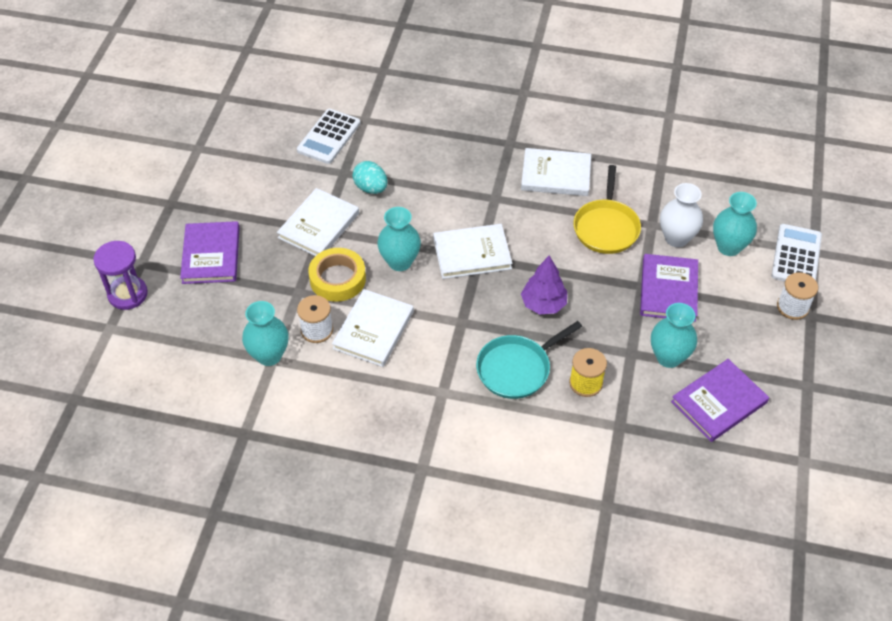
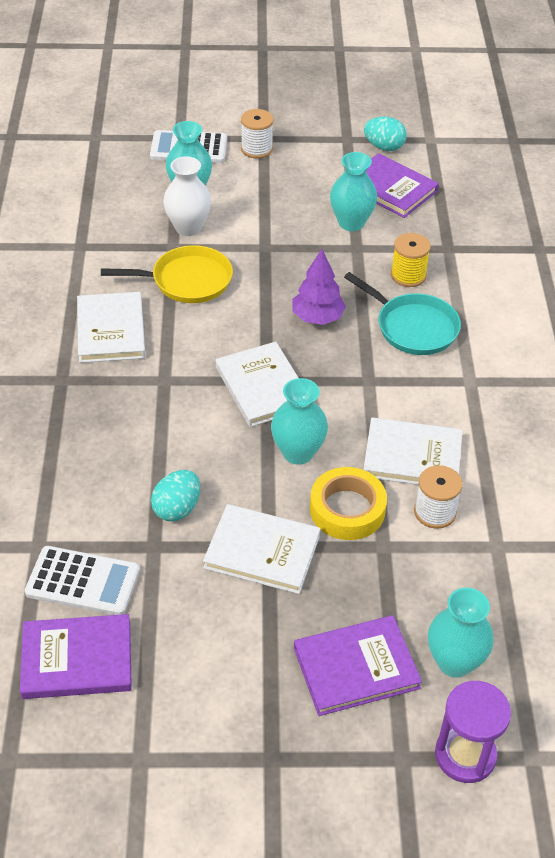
camera: 105 degrees left, 5 degrees down
turquoise vase [242,301,289,366] -> turquoise vase moved to [428,587,494,678]
purple book [640,254,698,322] -> purple book moved to [20,614,132,699]
none -> turquoise egg [364,116,407,151]

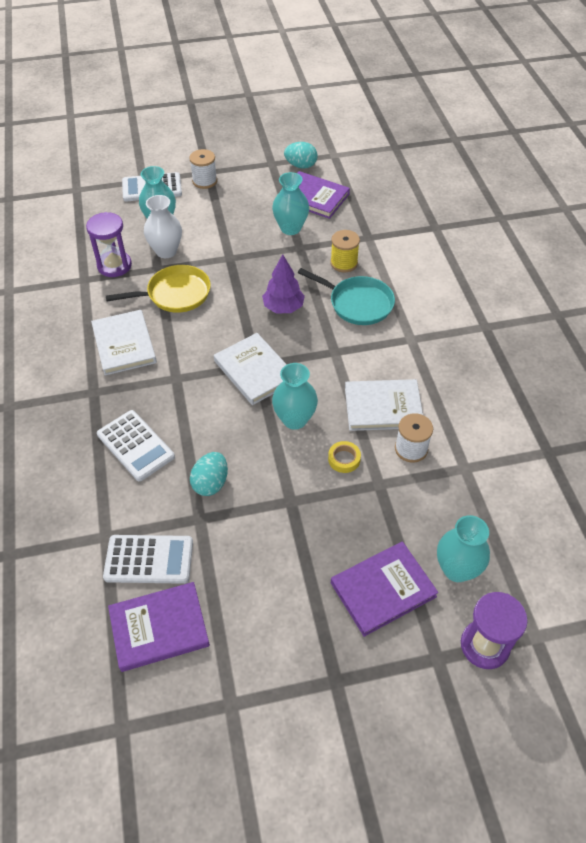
camera: 10 degrees left, 5 degrees up
white book [203,504,321,594] -> none
yellow tape [310,467,387,540] -> yellow tape [328,441,361,473], size x0.54
none -> purple hourglass [86,212,132,277]
none -> white calculator [97,410,175,481]

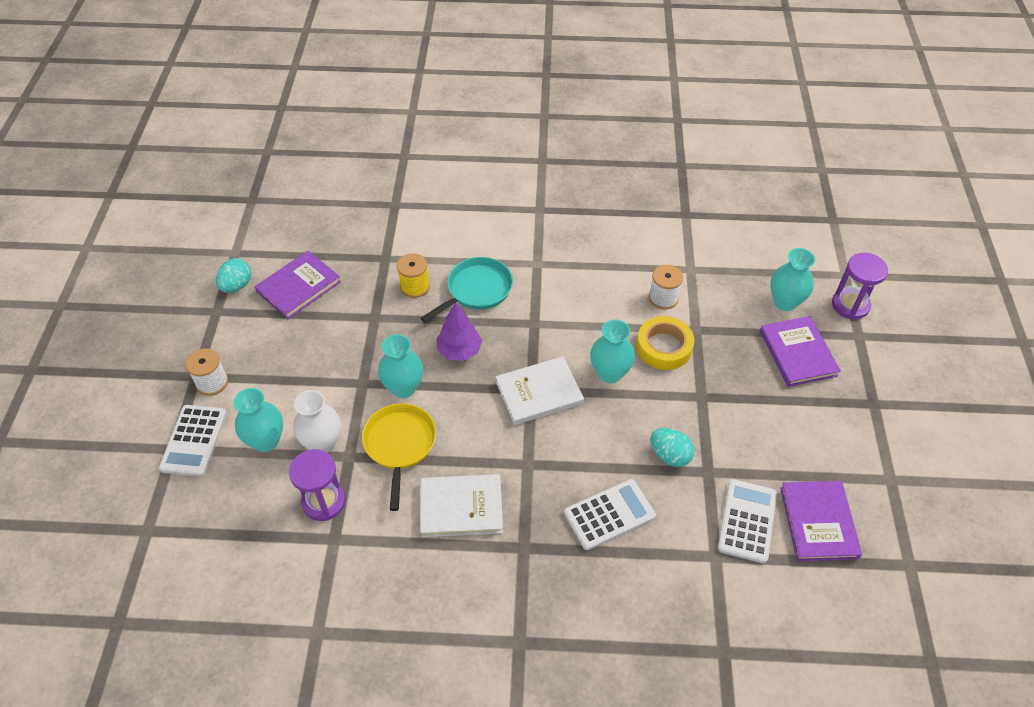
camera: 75 degrees left, 0 degrees up
turquoise vase [272,172,309,235] -> turquoise vase moved to [378,334,423,398]
yellow tape [328,441,361,473] -> yellow tape [636,316,695,370], size x1.86
white book [345,379,423,431] -> none

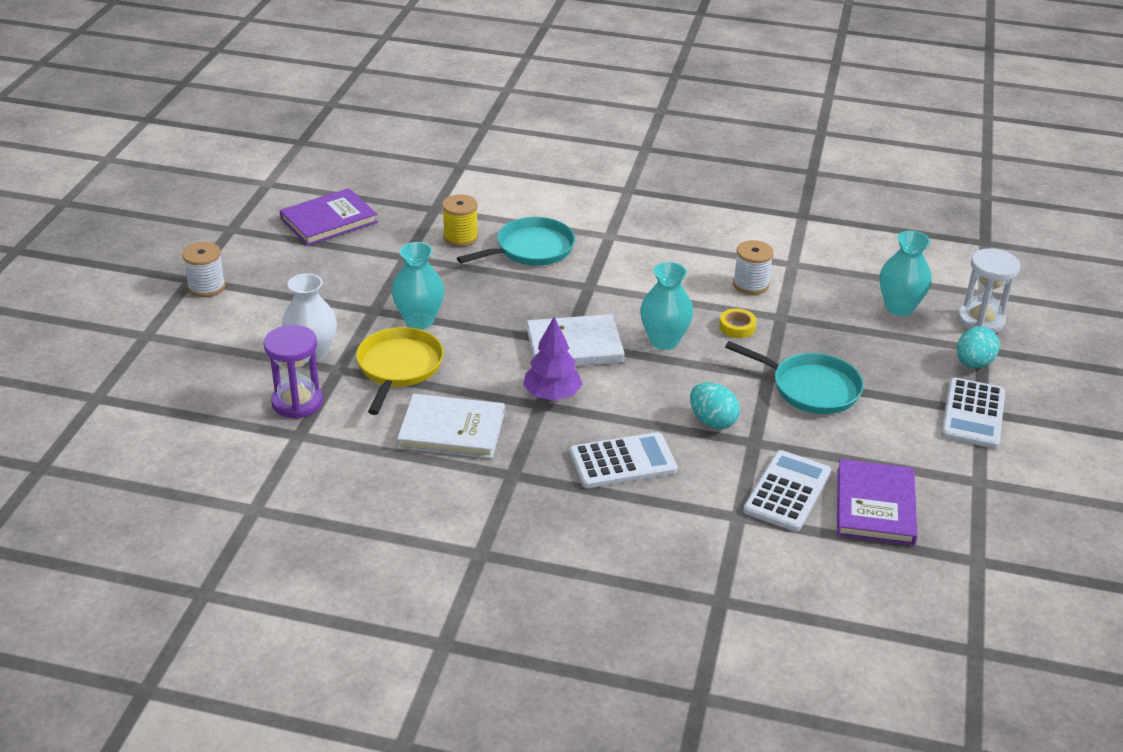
camera: 10 degrees right, 15 degrees down
white calculator [159,405,227,477] -> white calculator moved to [941,377,1005,449]
turquoise egg [216,258,251,293] -> turquoise egg moved to [957,326,1000,368]
turquoise vase [234,388,283,452] -> none
purple tree [437,302,482,361] -> purple tree moved to [523,316,582,401]
yellow tape [636,316,695,370] -> yellow tape [719,308,757,338], size x0.54
purple book [760,316,841,387] -> none
purple hourglass [832,253,888,320] -> white hourglass [958,248,1020,333]
none -> turquoise pan [725,341,864,414]

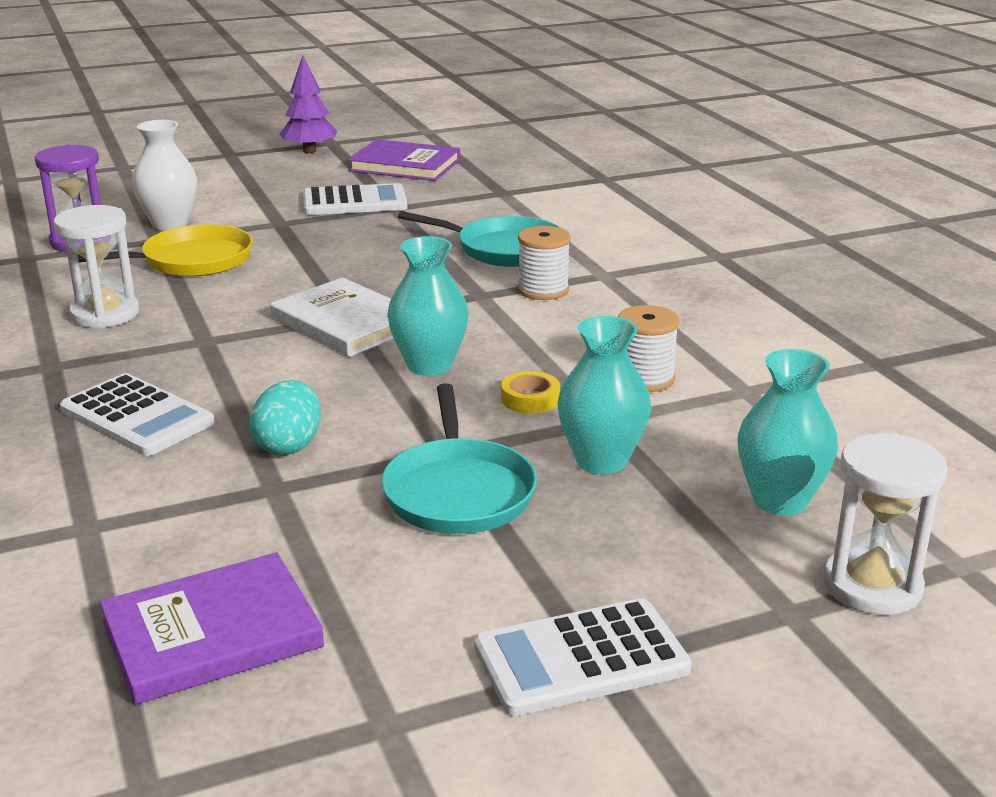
camera: 55 degrees right, 10 degrees down
white spool [182,242,226,297] -> white spool moved to [517,226,571,300]
turquoise vase [392,242,444,329] -> turquoise vase moved to [557,316,651,475]
white book [397,394,505,459] -> white hourglass [54,205,139,328]
yellow spool [442,194,478,247] -> none
purple tree [523,316,582,401] -> purple tree moved to [279,55,337,153]
white calculator [743,450,831,532] -> white calculator moved to [303,183,407,215]
turquoise egg [957,326,1000,368] -> none

